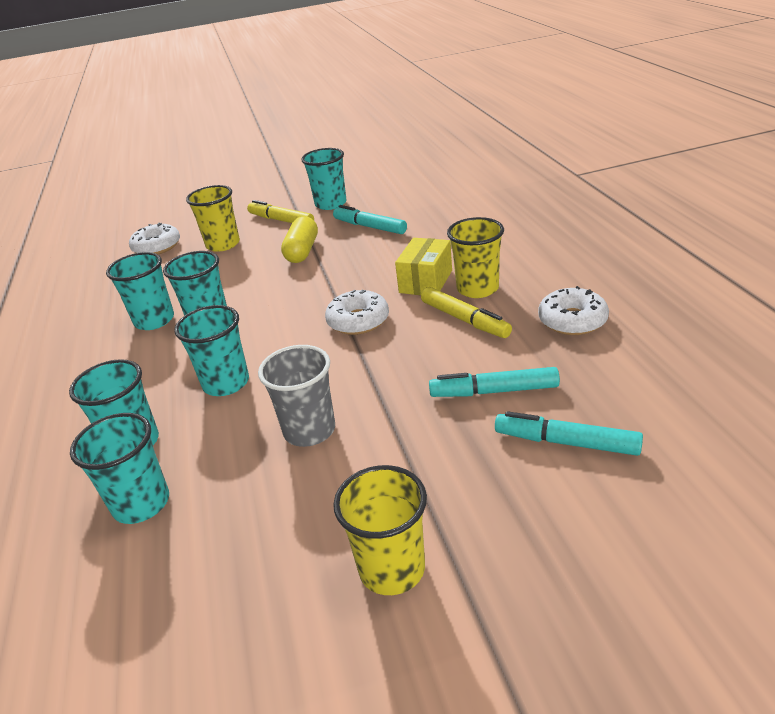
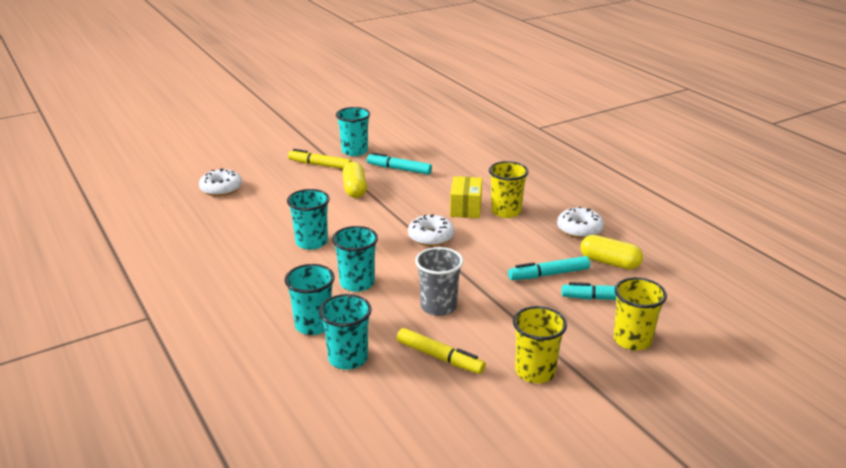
camera: 20 degrees left, 5 degrees down
turquoise cup [106,252,174,330] -> none
yellow cup [186,185,240,252] -> yellow cup moved to [613,277,667,350]
yellow marker [421,287,512,338] -> yellow marker moved to [397,328,486,374]
none -> yellow capsule [580,235,643,270]

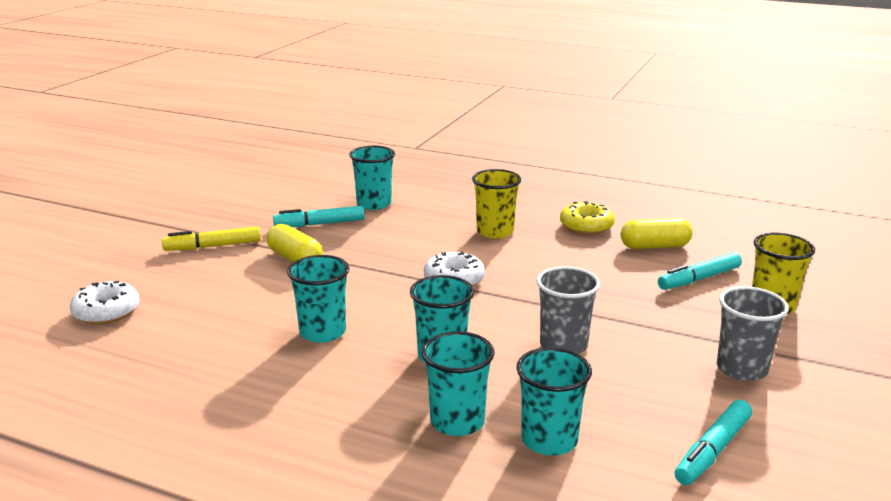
camera: 35 degrees left, 5 degrees down
turquoise cup [336,107,370,156] -> turquoise cup moved to [349,146,395,210]
yellow marker [397,328,486,374] -> none
yellow box [450,176,482,218] -> none
turquoise marker [508,256,590,280] -> turquoise marker moved to [675,400,752,485]
yellow cup [513,306,567,383] -> grey cup [717,286,789,381]
white donut [557,206,604,238] -> yellow donut [560,201,615,235]

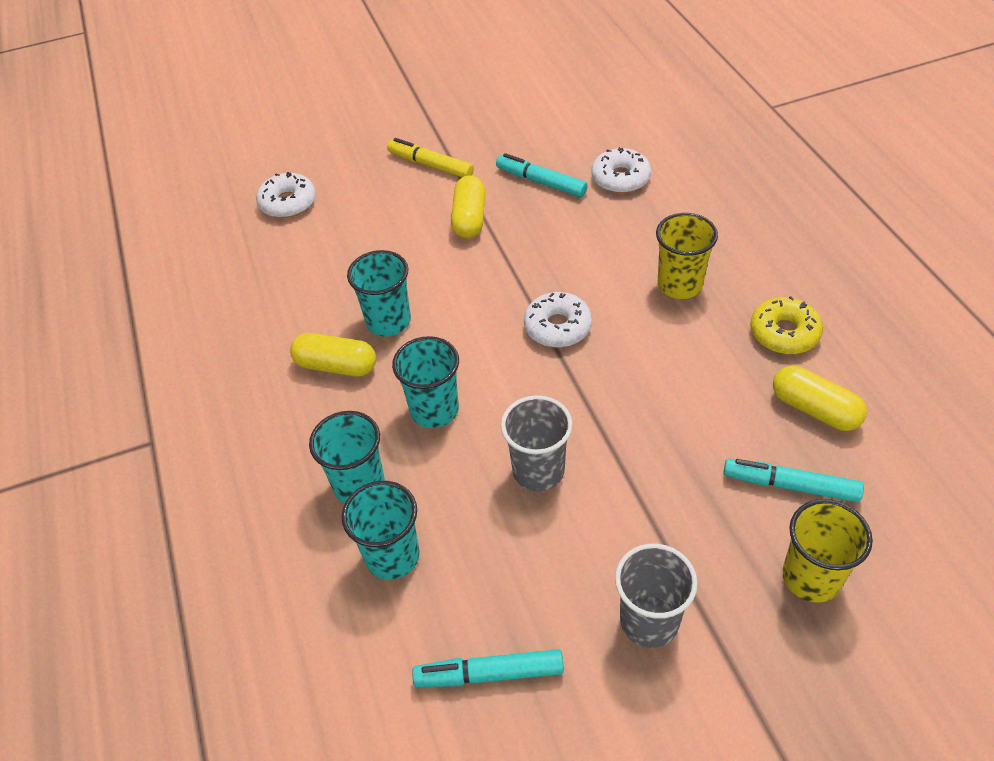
camera: 50 degrees right, 25 degrees up
turquoise cup [349,146,395,210] -> white donut [591,147,651,193]
none -> yellow capsule [290,333,376,377]

